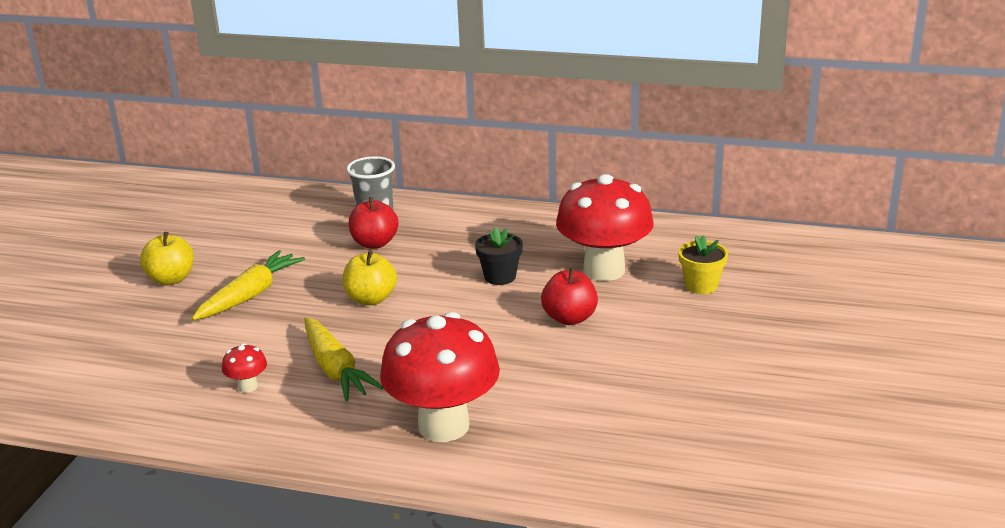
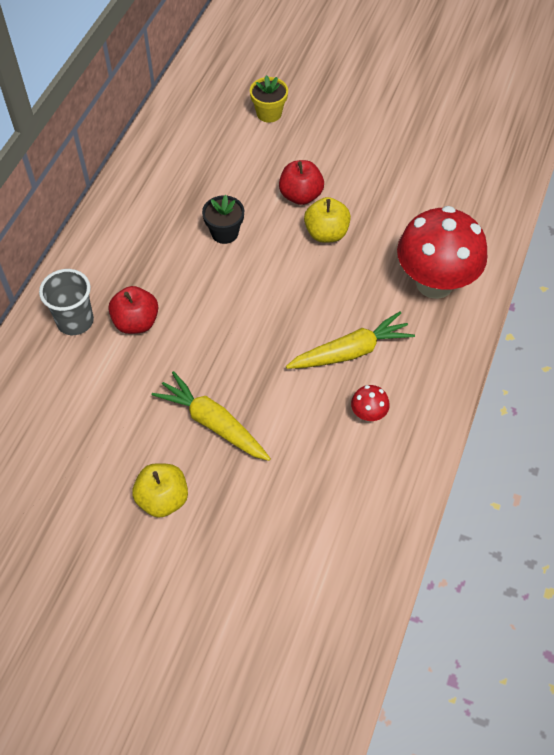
camera: 85 degrees left, 30 degrees up
yellow apple [343,251,397,305] -> yellow apple moved to [304,197,351,243]
red mushroom [556,174,654,281] -> none

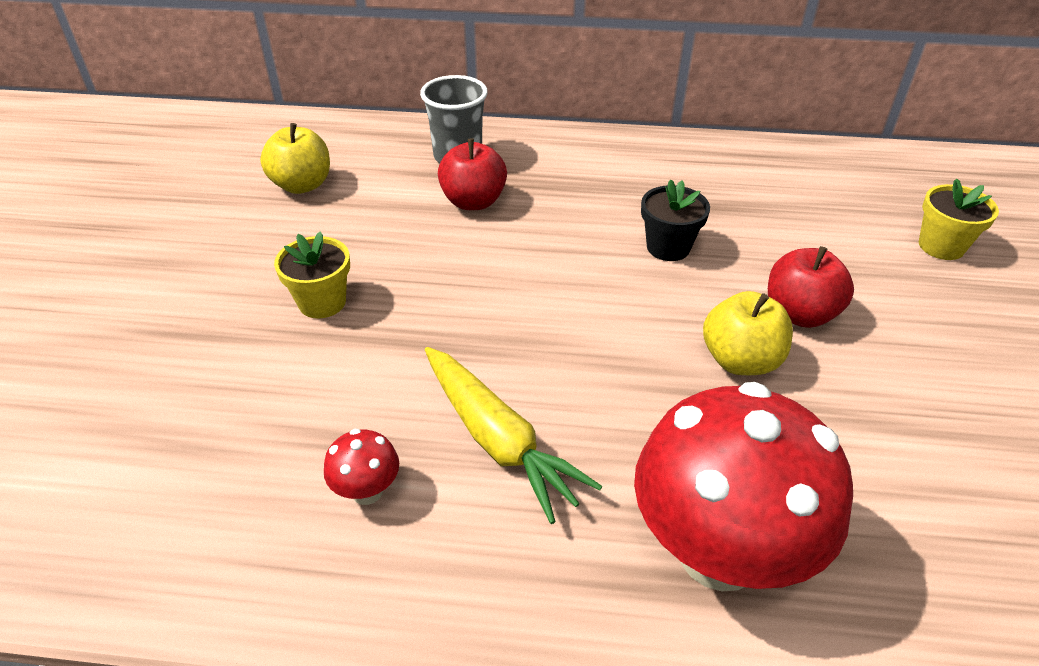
camera: 75 degrees right, 15 degrees down
yellow apple [132,463,188,518] -> yellow apple moved to [260,123,330,194]
yellow carrot [152,371,271,461] -> yellow flower pot [274,231,350,318]

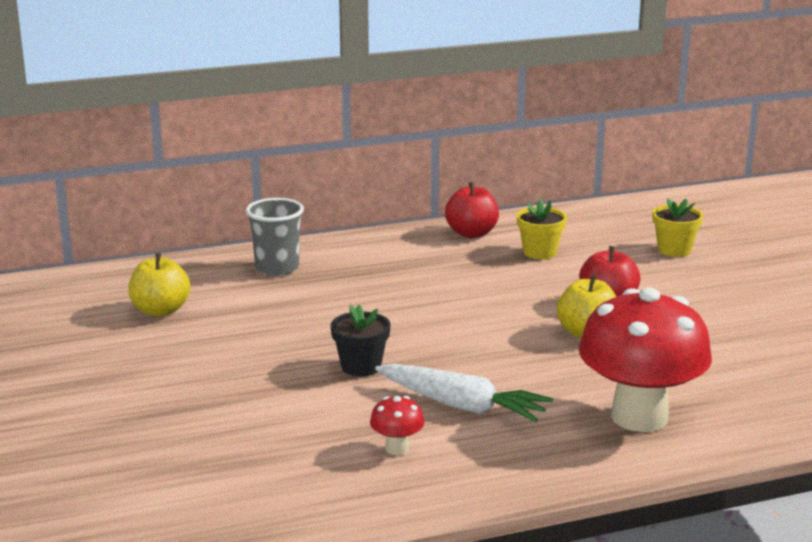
camera: 25 degrees left, 20 degrees down
yellow flower pot [274,231,350,318] -> yellow flower pot moved to [517,199,567,259]
yellow carrot [425,347,602,524] -> white carrot [375,364,553,422]
red apple [438,139,507,210] -> red apple moved to [445,182,499,238]
black flower pot [641,179,710,261] -> black flower pot moved to [331,305,391,376]

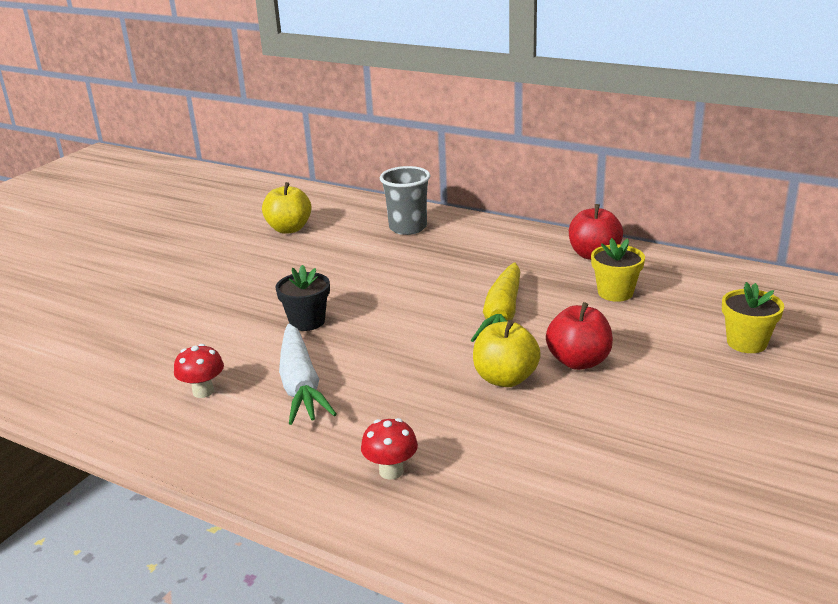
camera: 50 degrees right, 5 degrees up
red mushroom [579,288,712,432] -> red mushroom [361,418,418,480], size x0.40
none -> yellow carrot [471,262,520,342]

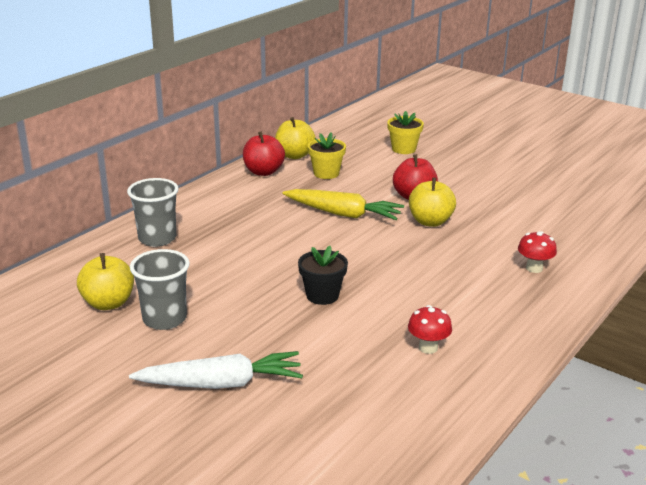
camera: 85 degrees left, 0 degrees up
white carrot [279,324,337,425] -> white carrot moved to [129,351,303,389]
none -> grey cup [130,249,190,330]
none -> yellow apple [275,117,316,159]

